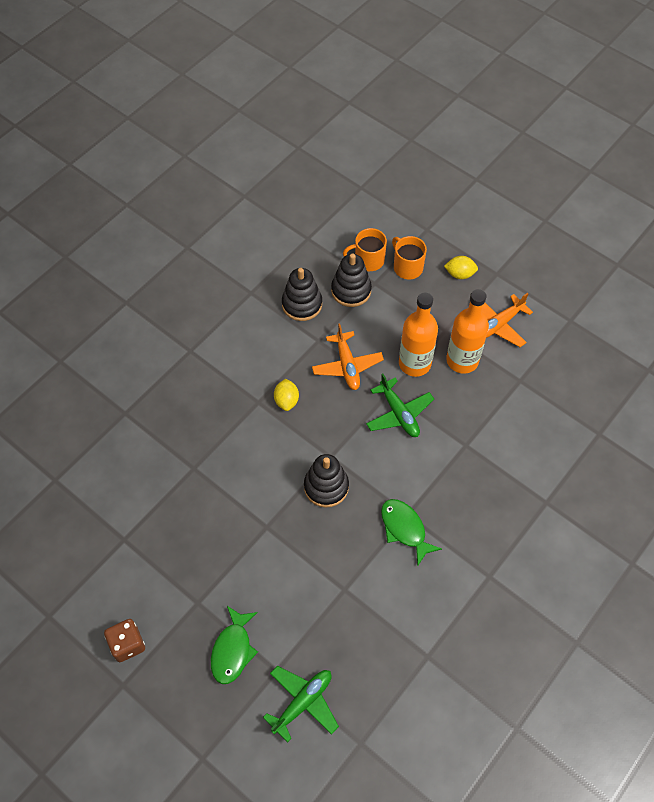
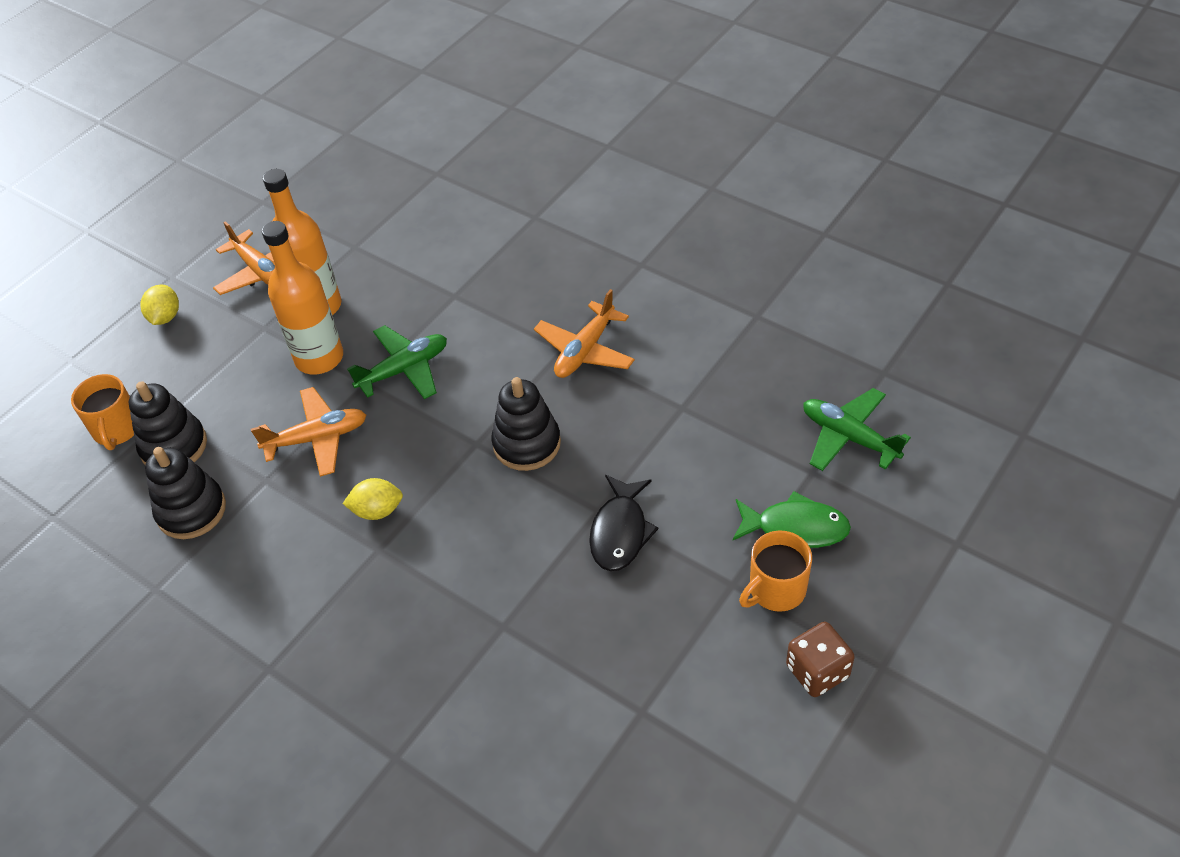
camera: 90 degrees left, 10 degrees down
green fish [381,499,442,566] -> orange plane [534,289,635,378]
orange mug [392,236,427,279] -> orange mug moved to [739,530,812,612]
none -> black fish [589,475,659,571]

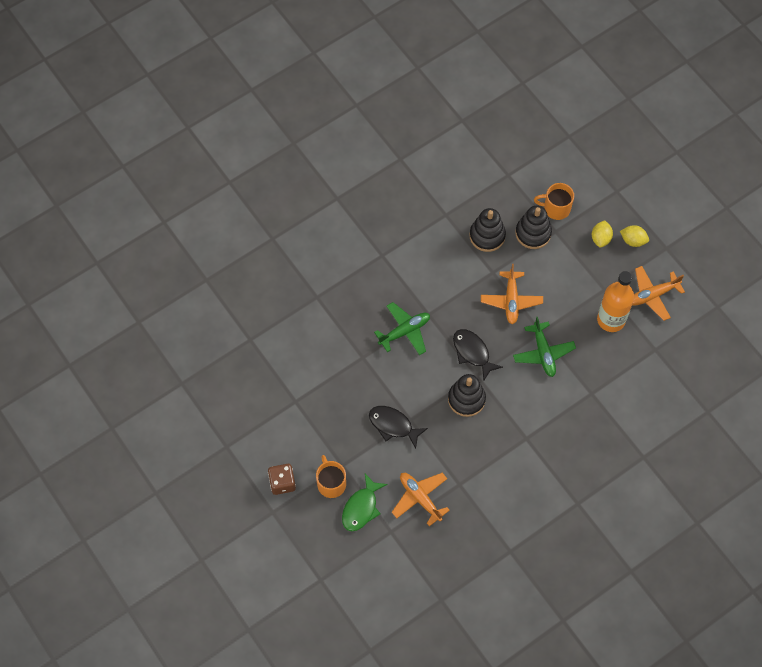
camera: 105 degrees right, 15 degrees up
orange bottle [262,221,343,375] -> none
yellow lemon [343,478,403,520] -> yellow lemon moved to [592,220,613,247]
orange plane [534,289,635,378] -> orange plane moved to [392,473,450,526]
green plane [803,388,911,471] -> green plane moved to [374,302,430,355]
none -> black fish [453,329,503,380]

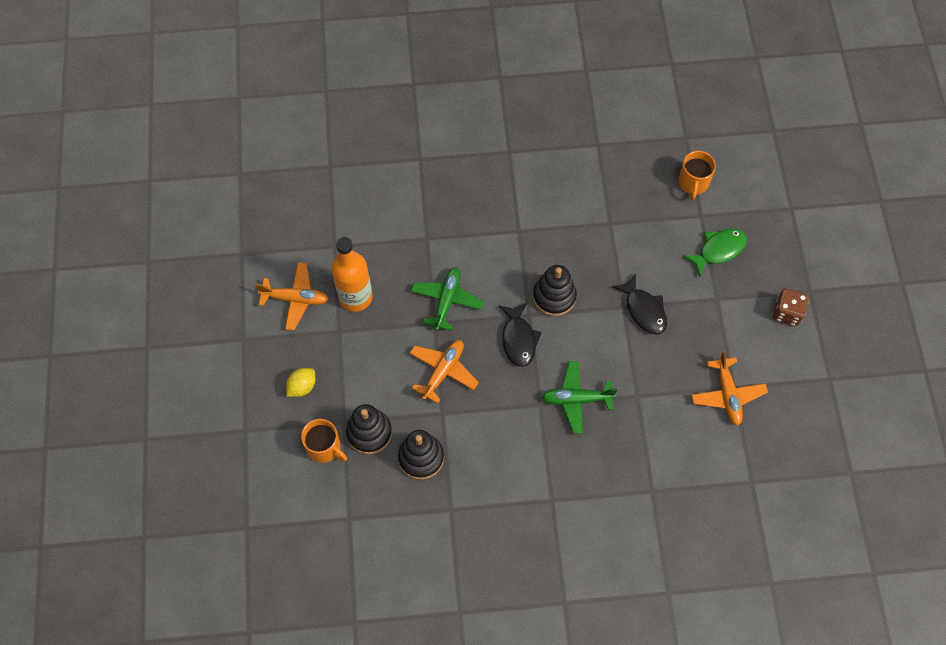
camera: 150 degrees left, 0 degrees up
orange mug [316,455,346,498] -> orange mug moved to [678,151,716,200]
orange plane [392,473,450,526] -> orange plane moved to [691,351,768,425]
yellow lemon [620,225,649,247] -> none

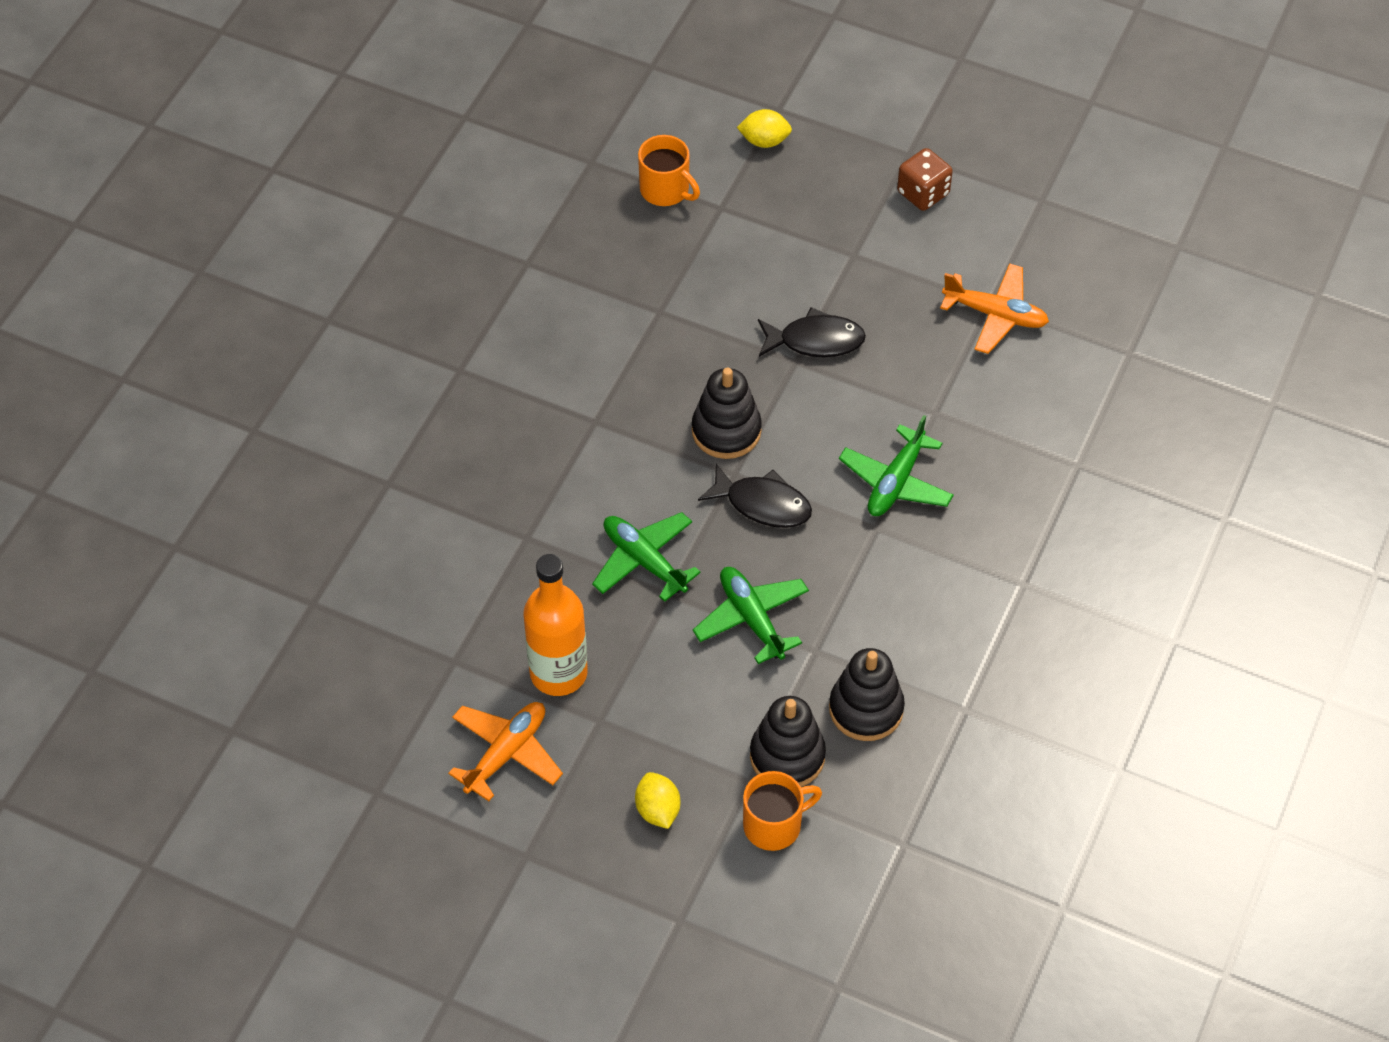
camera: 60 degrees left, 10 degrees down
orange plane [410,340,479,404] -> green plane [693,567,809,664]
green fish [683,229,747,277] -> none
none -> yellow lemon [737,109,792,148]

